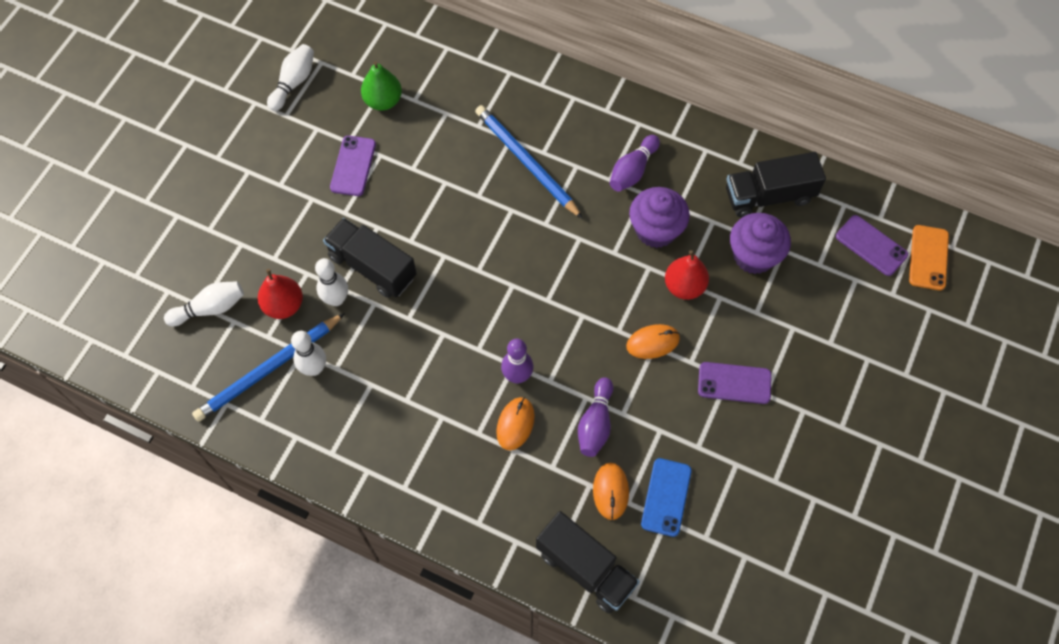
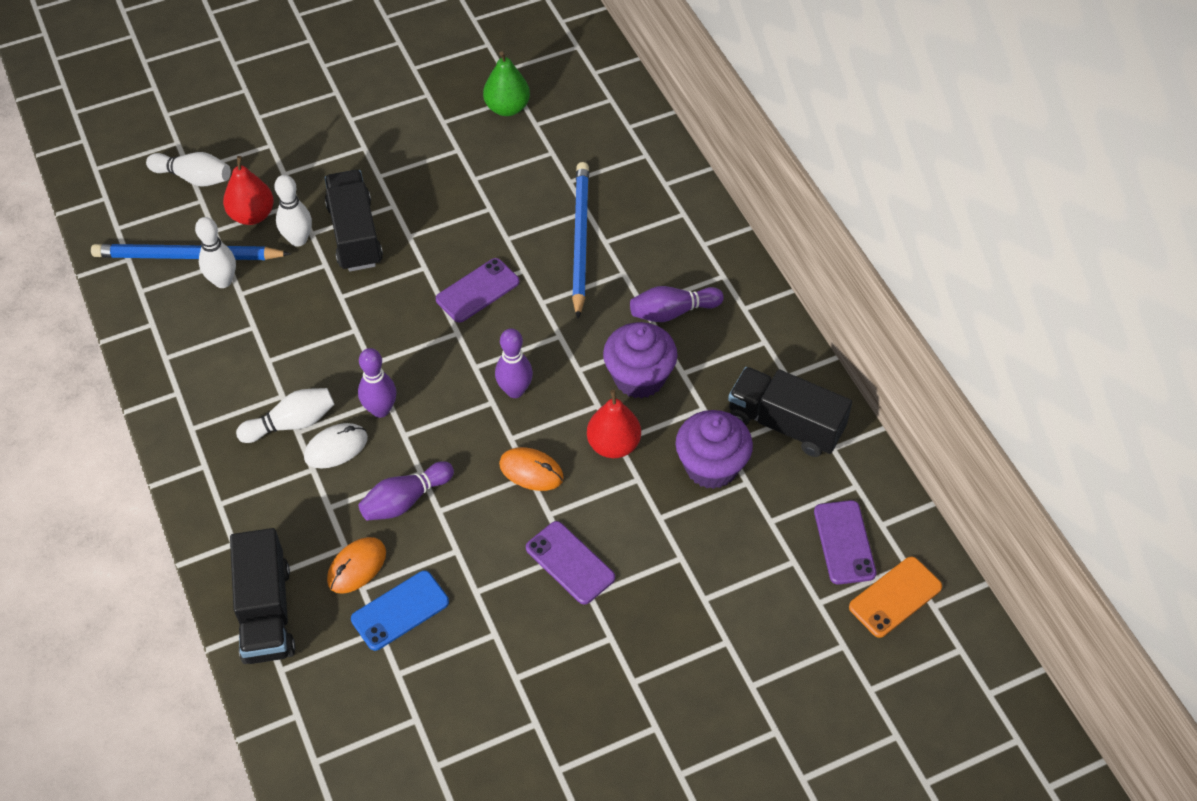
camera: 40 degrees right, 10 degrees down
white bowling pin [267,44,314,111] -> white bowling pin moved to [236,388,335,443]
purple phone [330,136,376,196] -> purple phone moved to [436,258,520,323]
orange mouse [496,397,535,450] -> white mouse [304,423,368,468]
none -> purple bowling pin [495,328,533,398]

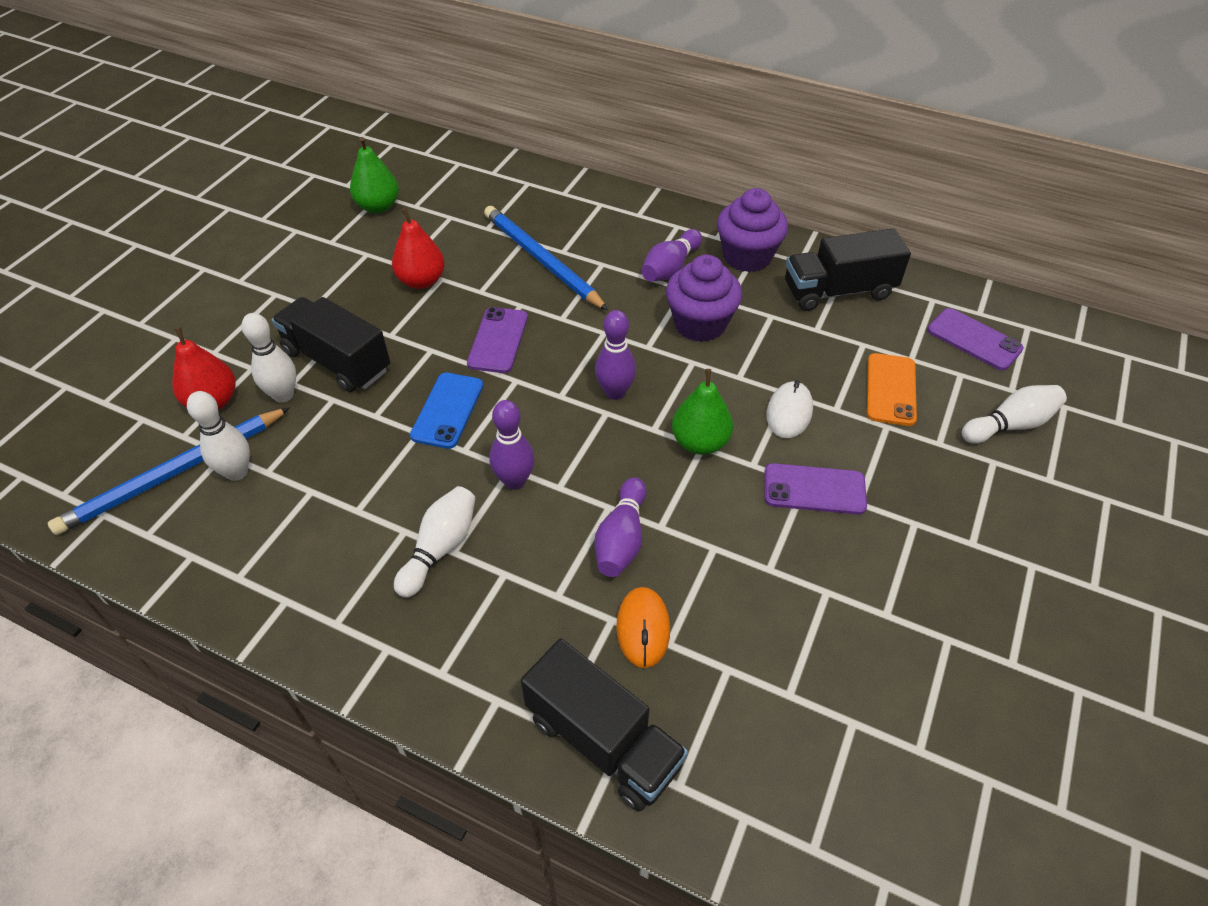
camera: 40 degrees left, 5 degrees down
white bowling pin [146,152,231,187] -> white bowling pin moved to [962,385,1067,444]
white mouse [304,423,368,468] -> white mouse moved to [766,380,813,438]
blue phone [351,571,449,651] -> blue phone moved to [410,373,483,449]
orange mouse [499,447,564,491] -> green pear [672,369,733,455]
red pear [587,390,641,458] -> red pear moved to [392,208,445,289]
purple cupcake [676,410,753,489] -> purple cupcake moved to [717,188,788,272]
orange phone [849,557,942,638] -> orange phone moved to [867,353,917,426]

